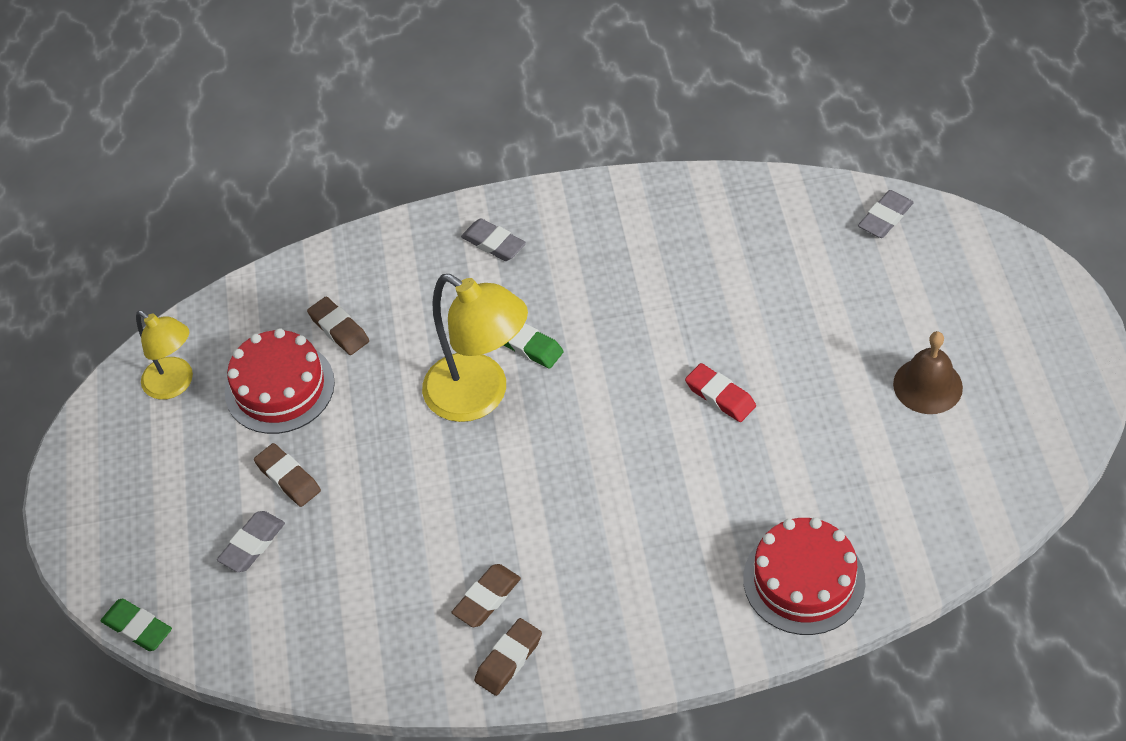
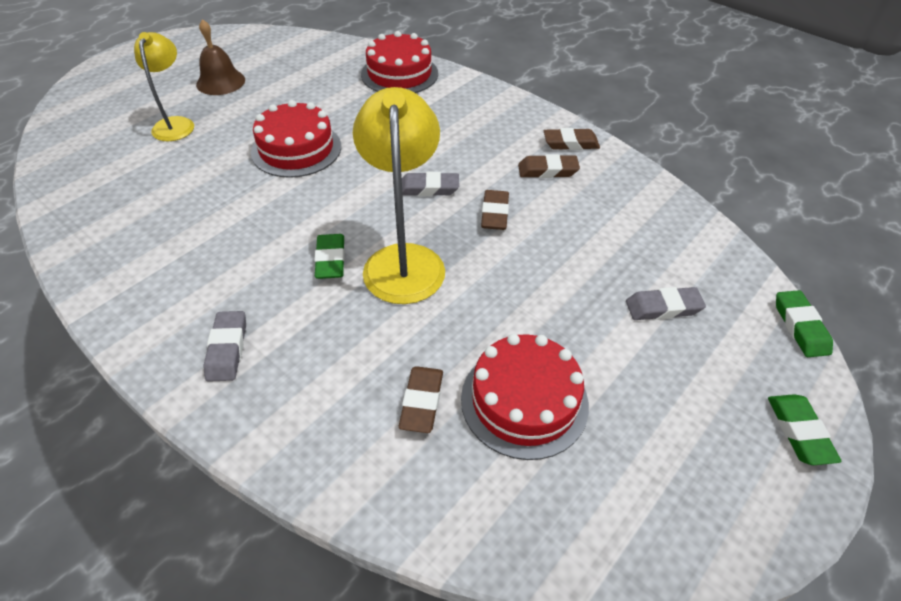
camera: 135 degrees left, 5 degrees down
yellow lamp [136,311,193,400] -> yellow lamp moved to [134,32,194,141]
brown eraser [254,443,321,507] -> brown eraser moved to [481,190,509,230]
red eraser [685,363,756,422] -> red cake [251,100,341,178]
grey eraser [858,190,914,238] -> grey eraser moved to [402,172,459,196]
none -> green eraser [768,394,842,465]

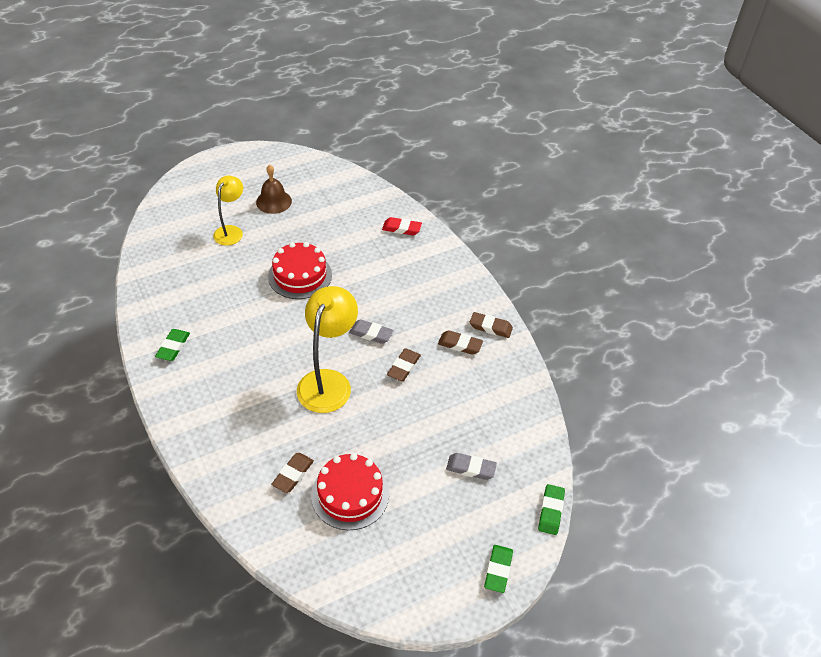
camera: 20 degrees right, 0 degrees up
grey eraser [203,311,246,382] -> none
green eraser [314,234,345,279] -> green eraser moved to [155,329,190,361]
red cake [361,31,438,93] -> red eraser [382,217,422,236]

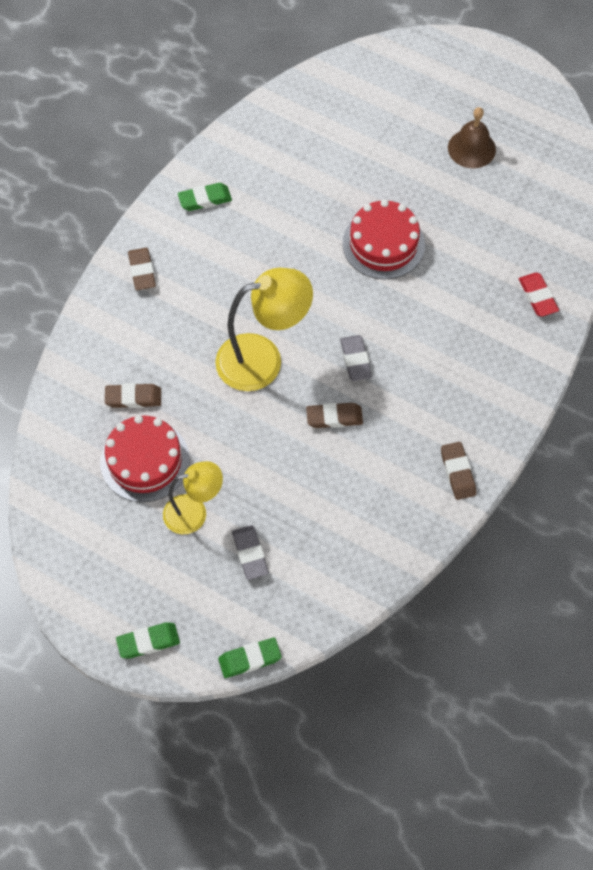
camera: 60 degrees right, 15 degrees up
yellow lamp [213,176,243,245] -> yellow lamp moved to [163,461,223,534]
brown eraser [438,330,483,355] -> brown eraser moved to [128,248,156,290]

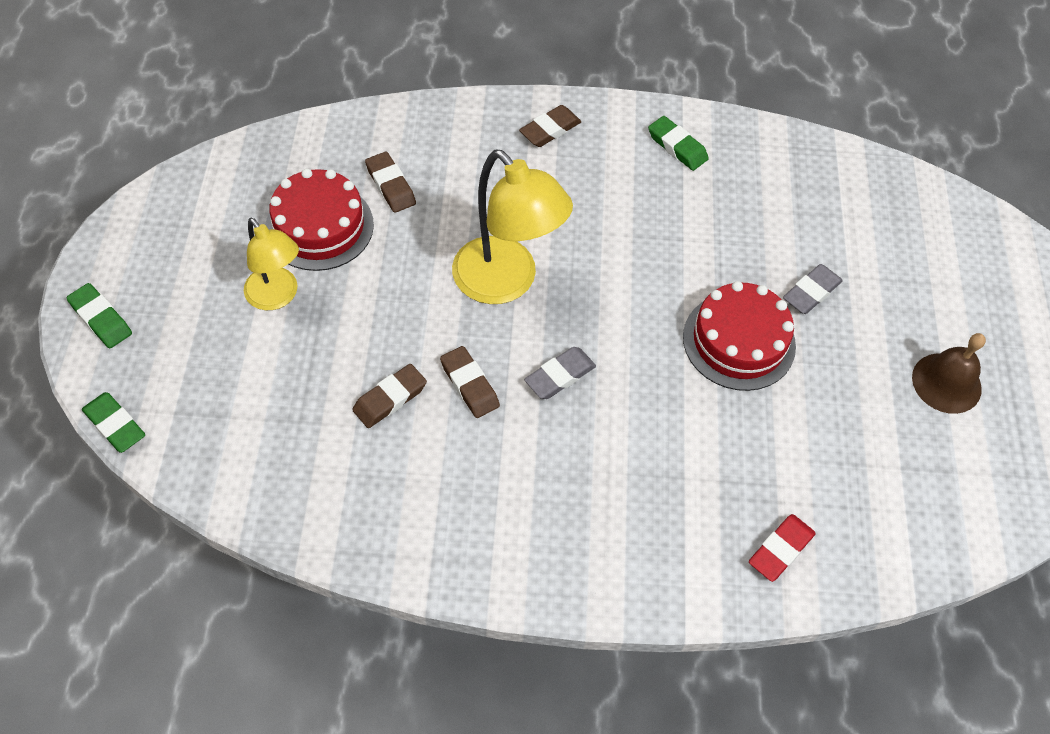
camera: 60 degrees right, 5 degrees down
grey eraser [232,525,269,580] -> grey eraser moved to [783,264,843,314]
brown eraser [441,442,476,500] -> brown eraser moved to [352,364,427,428]

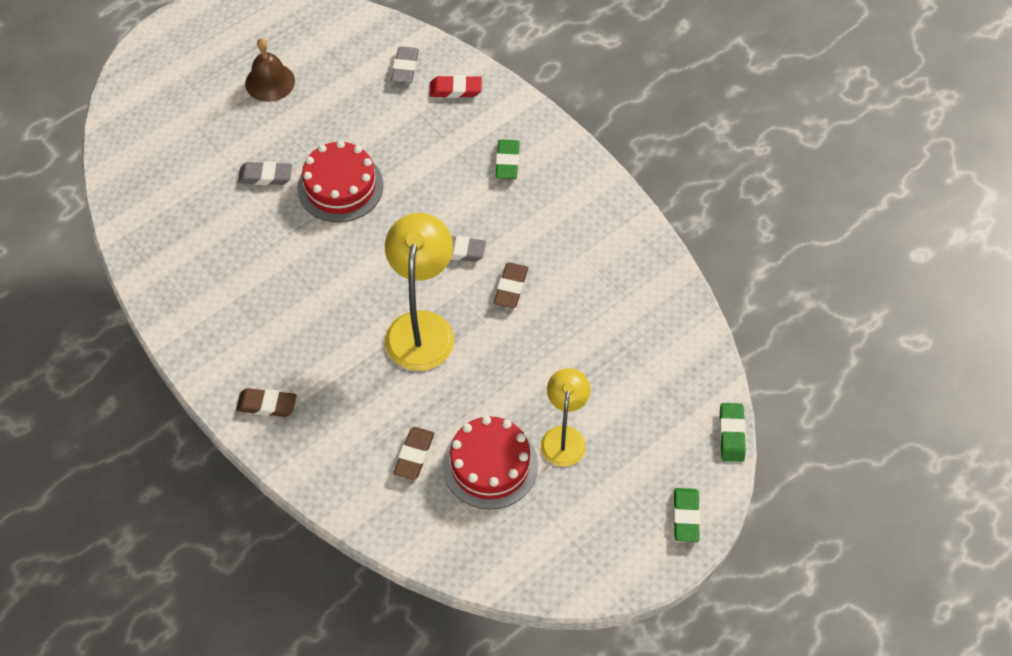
camera: 130 degrees left, 0 degrees up
brown eraser [352,364,427,428] -> none
green eraser [648,116,709,171] -> green eraser moved to [496,139,520,179]
none -> grey eraser [391,46,419,84]

